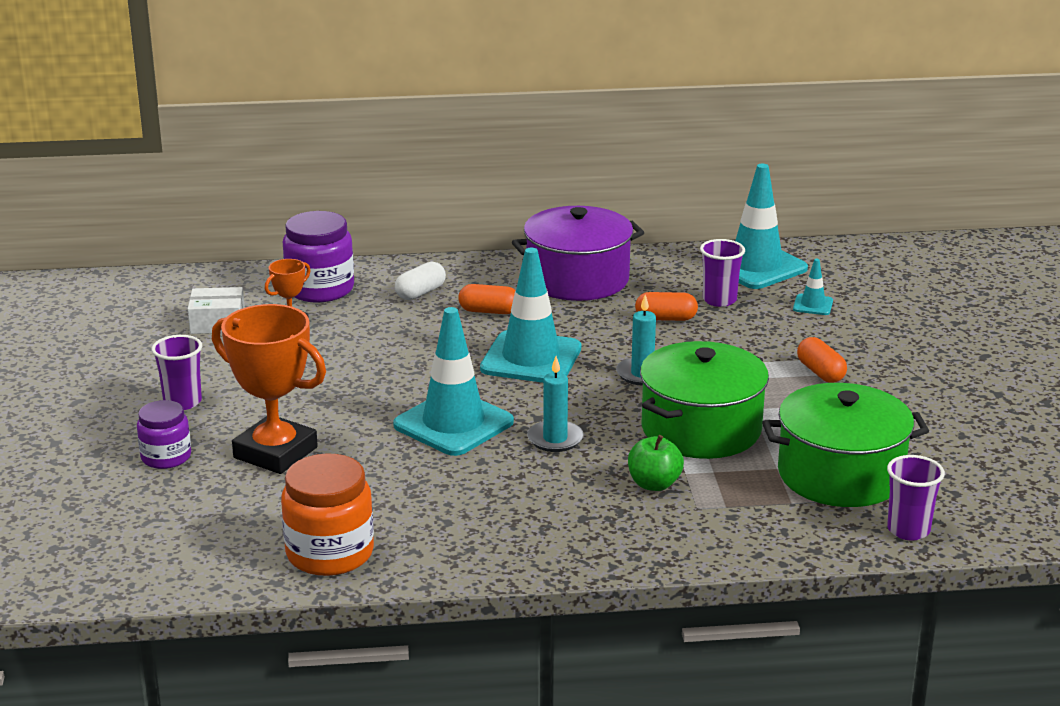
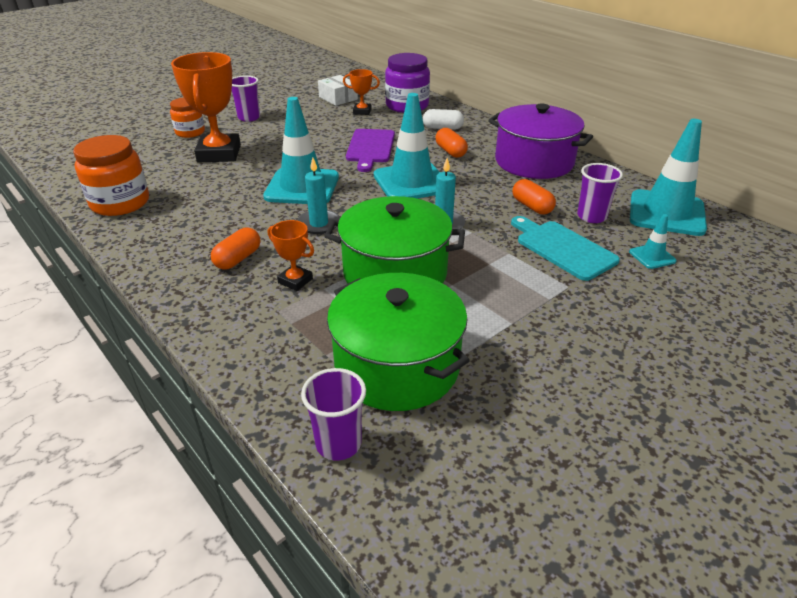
camera: 55 degrees right, 10 degrees up
purple jar [137,400,191,469] -> orange jar [170,97,205,138]
green apple [628,435,684,491] -> orange trophy [268,220,314,291]
orange capsule [797,337,847,383] -> orange capsule moved to [211,227,260,270]
none -> purple cutting board [346,129,395,172]
none -> turquoise cutting board [511,216,620,281]

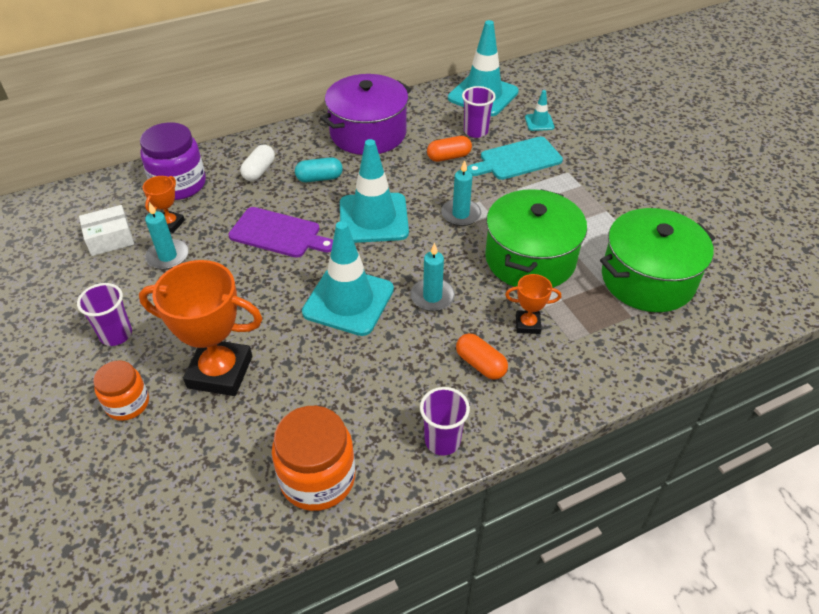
camera: 75 degrees left, 10 degrees up
orange trophy [268,220,314,291] -> orange trophy turned 45 degrees clockwise [505,274,561,334]
purple cup [301,368,366,461] -> purple cup moved to [420,387,470,456]
orange capsule [436,128,468,158] -> turquoise capsule [295,157,343,182]
none -> turquoise candle [145,202,189,270]

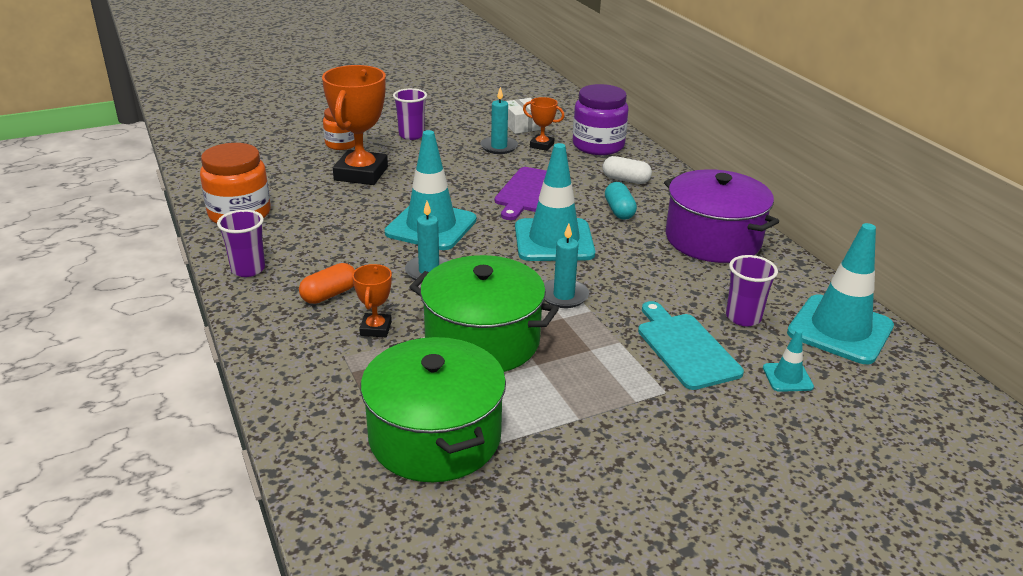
camera: 90 degrees right, 15 degrees down
orange capsule [427,136,472,162] -> none

